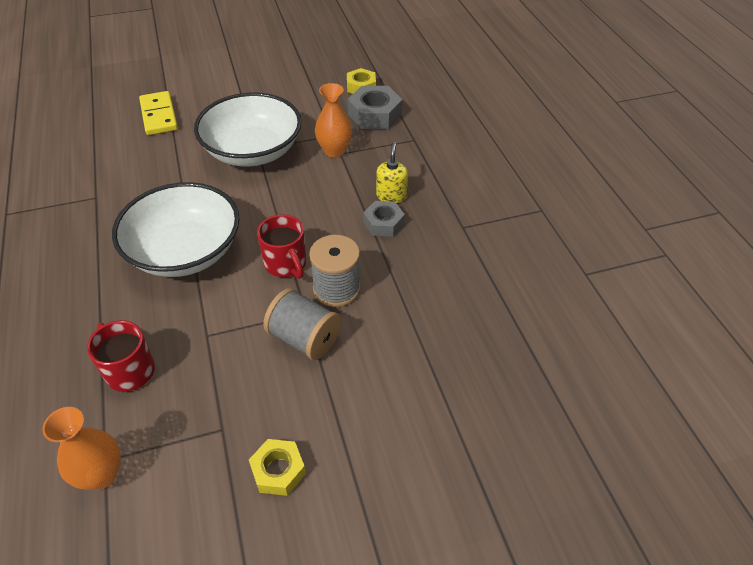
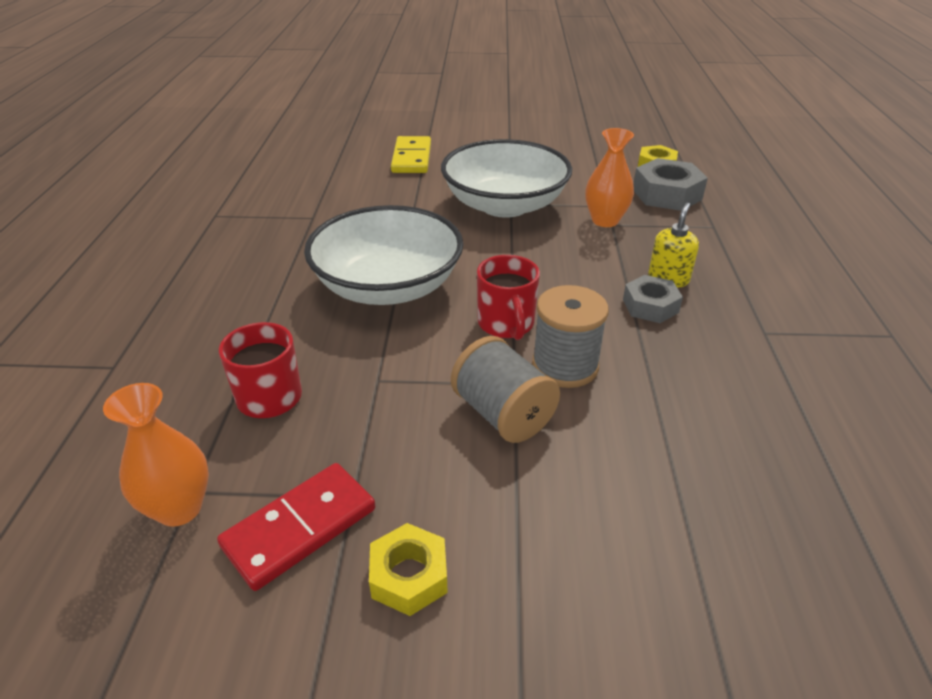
camera: 20 degrees right, 10 degrees down
none -> red domino [217,463,375,591]

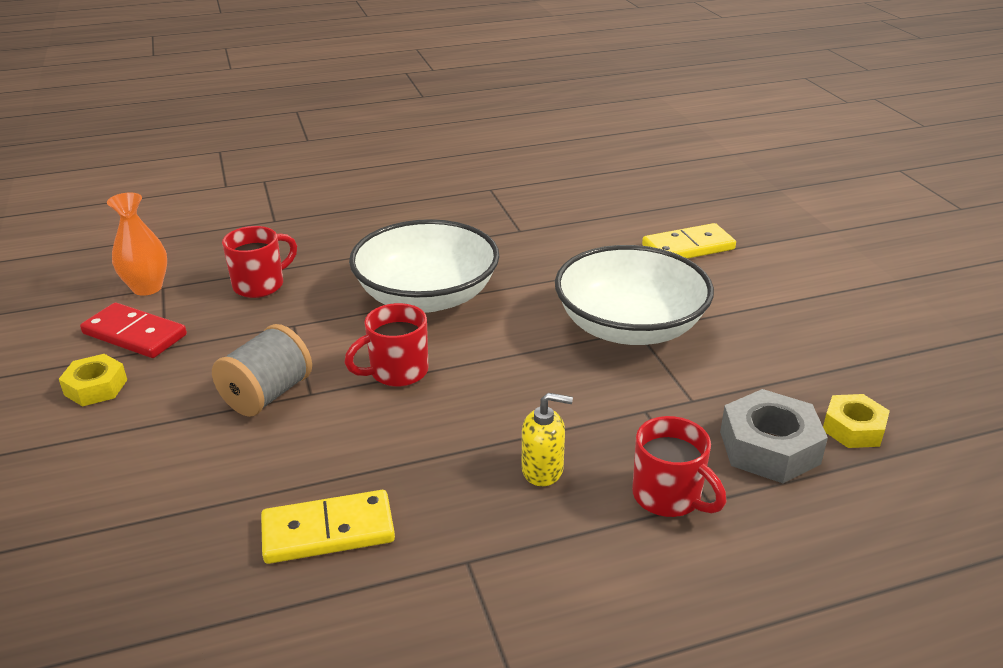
camera: 70 degrees right, 5 degrees down
grey spool [532,285,609,388] -> none
orange vase [585,128,634,227] -> none
grey nut [623,275,683,323] -> none
none -> yellow domino [261,490,395,564]
none -> red mug [632,416,726,517]

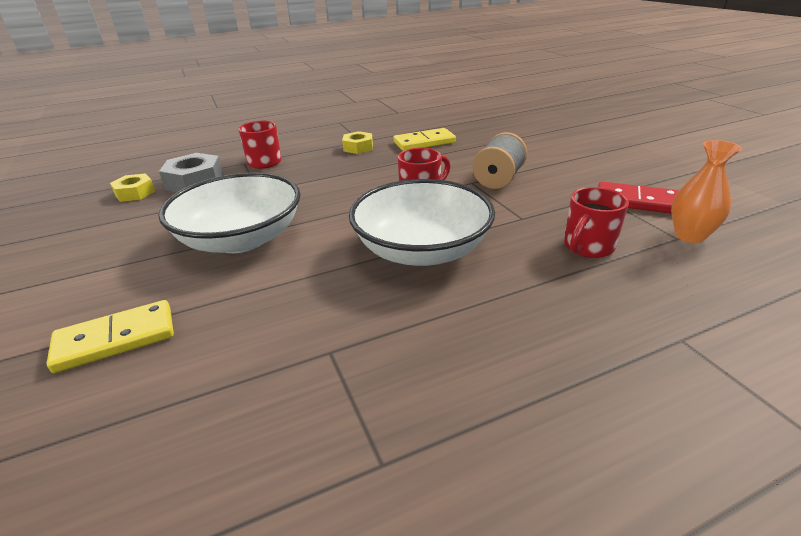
camera: 175 degrees right, 0 degrees up
yellow nut [59,354,127,407] -> yellow nut moved to [342,131,373,154]
yellow soap dispenser [522,393,573,486] -> none

